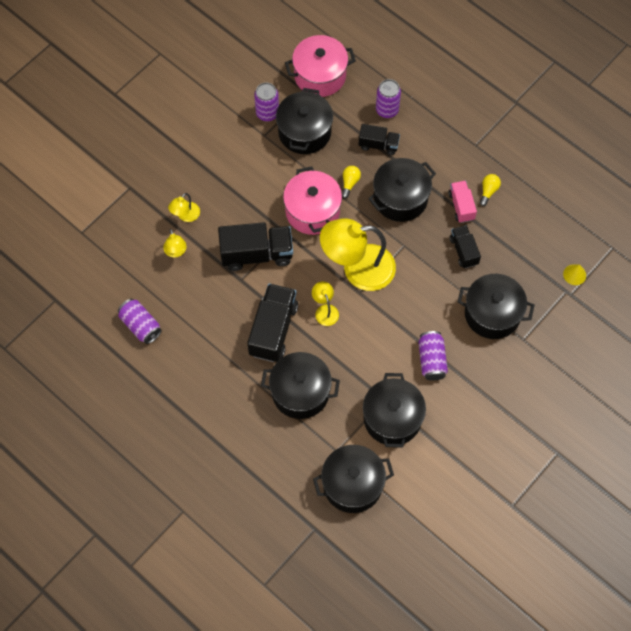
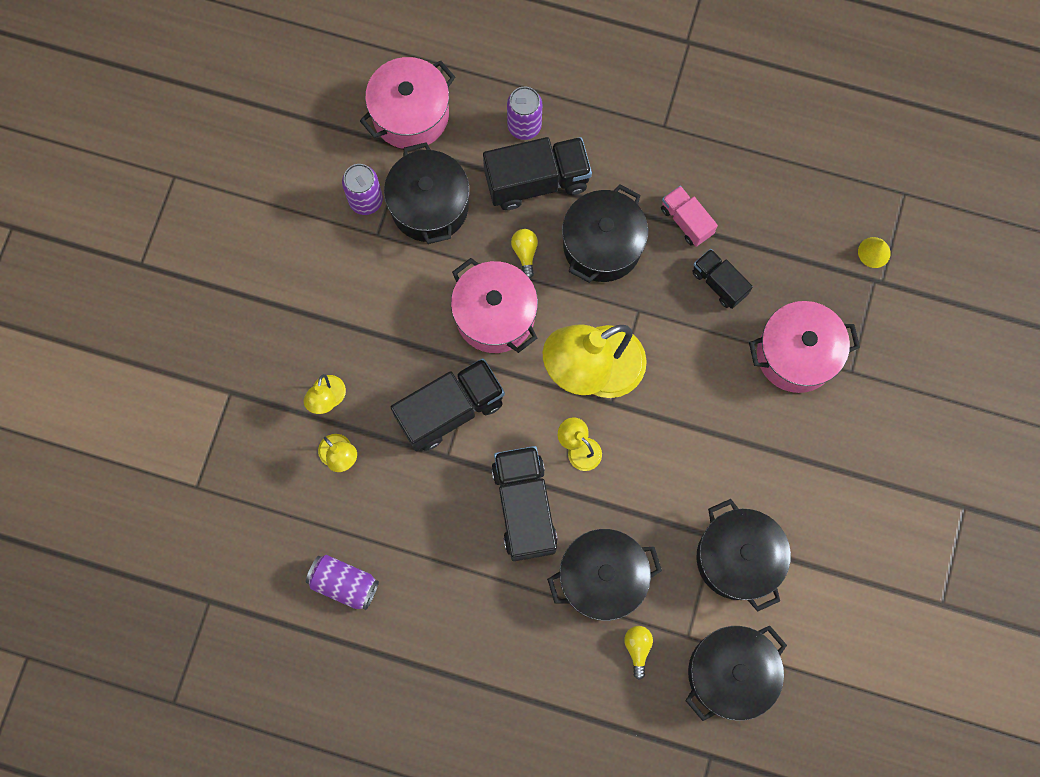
camera: 25 degrees left, 10 degrees up
black truck [358,124,400,155] -> black truck [483,137,592,210], size x1.75
purple can [419,331,448,381] -> none
black pot [458,274,535,339] -> pink pot [749,301,860,393]
yellow light bulb [480,174,501,206] -> yellow light bulb moved to [624,626,653,680]

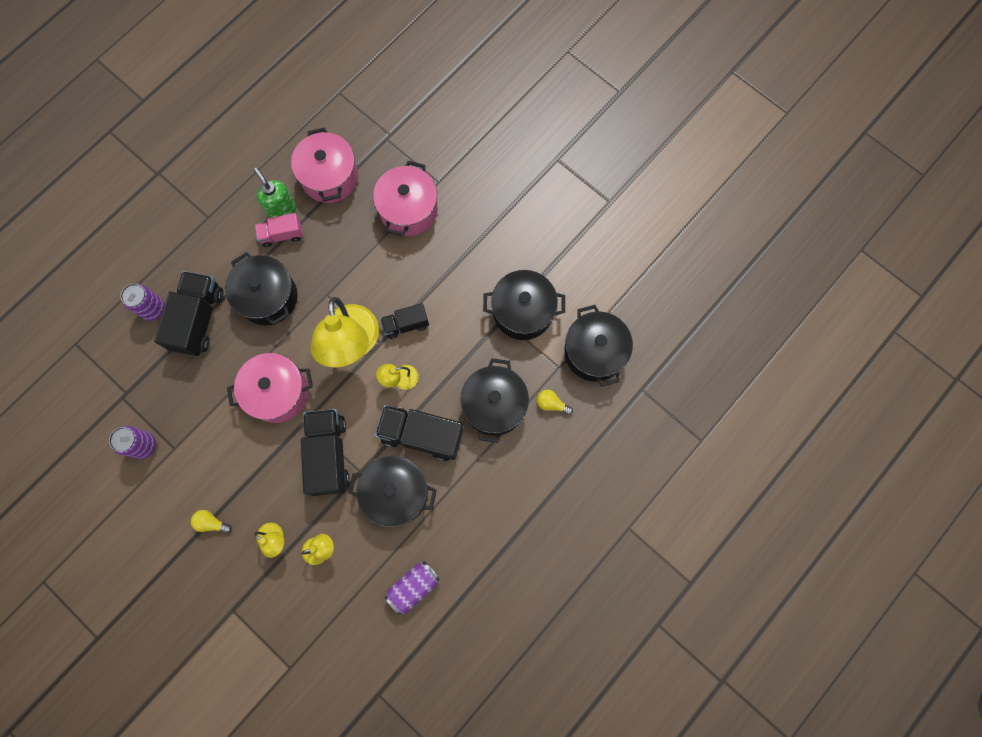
camera: 65 degrees left, 0 degrees up
pink pot [360,57,455,149] -> pink pot moved to [291,128,358,203]
black pot [384,142,470,244] -> black pot moved to [348,456,437,527]
yellow light bulb [511,229,538,278] -> yellow light bulb moved to [191,510,232,533]
black truck [692,249,753,309] -> black truck moved to [380,303,429,339]
yellow cone [858,237,891,268] -> none
none -> green soap dispenser [254,167,296,218]

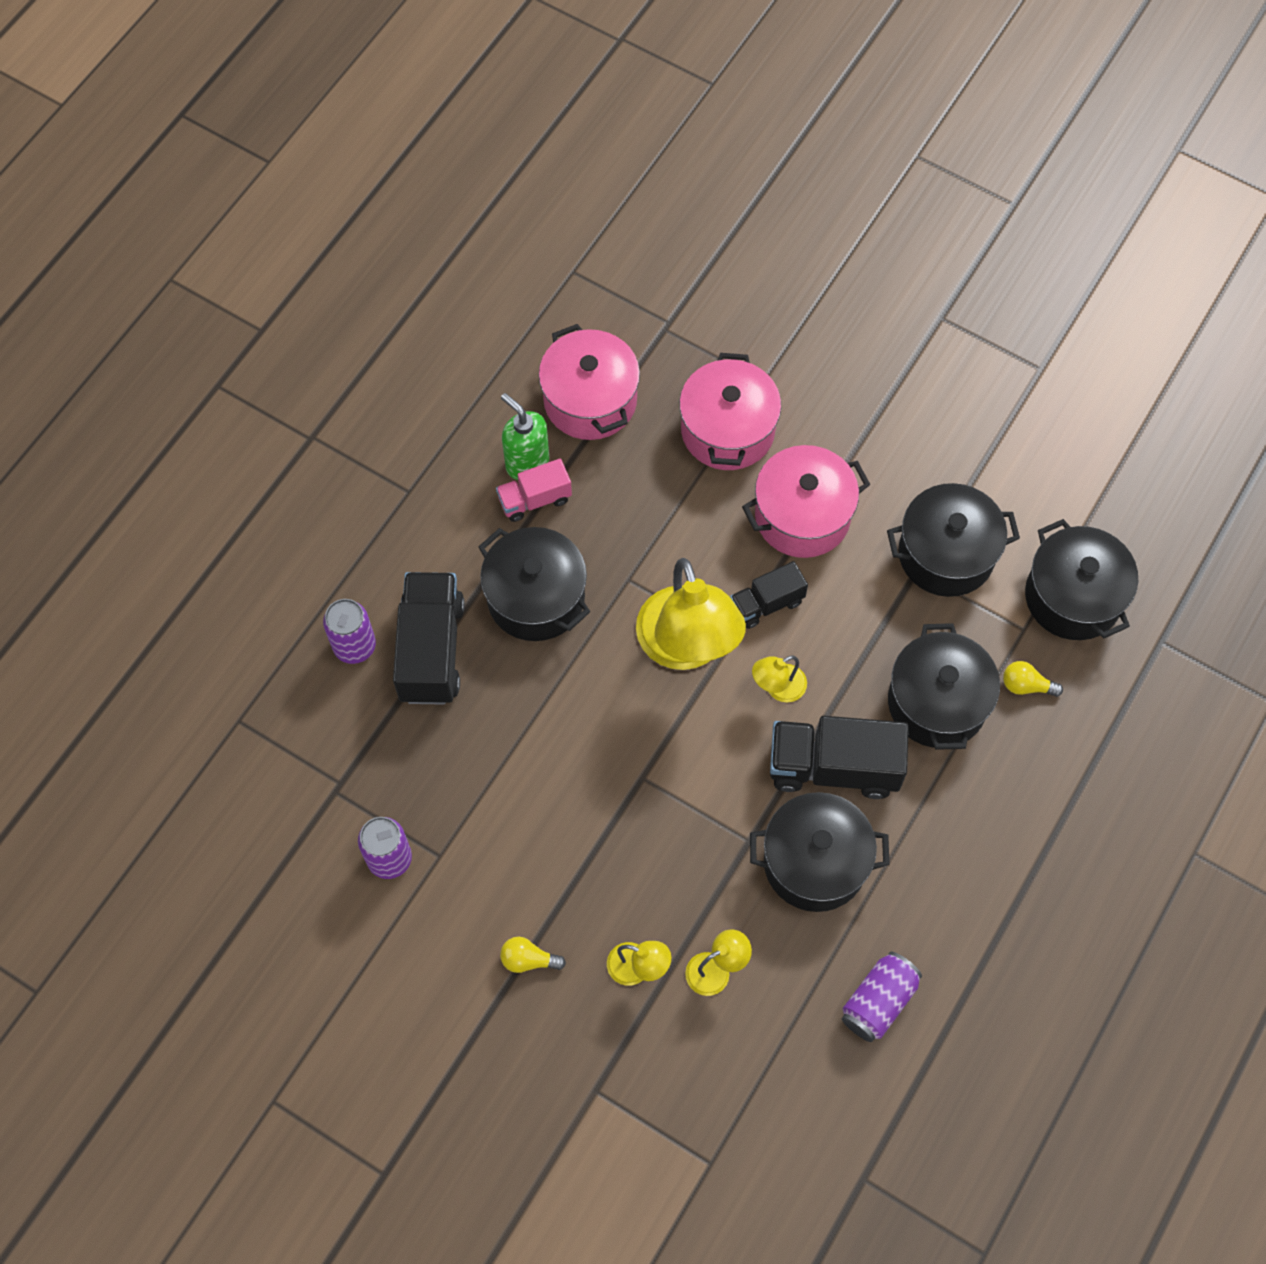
camera: 10 degrees left, 10 degrees down
pink pot [227,353,313,423] -> pink pot moved to [742,445,871,558]
black truck [301,409,350,496] -> none

